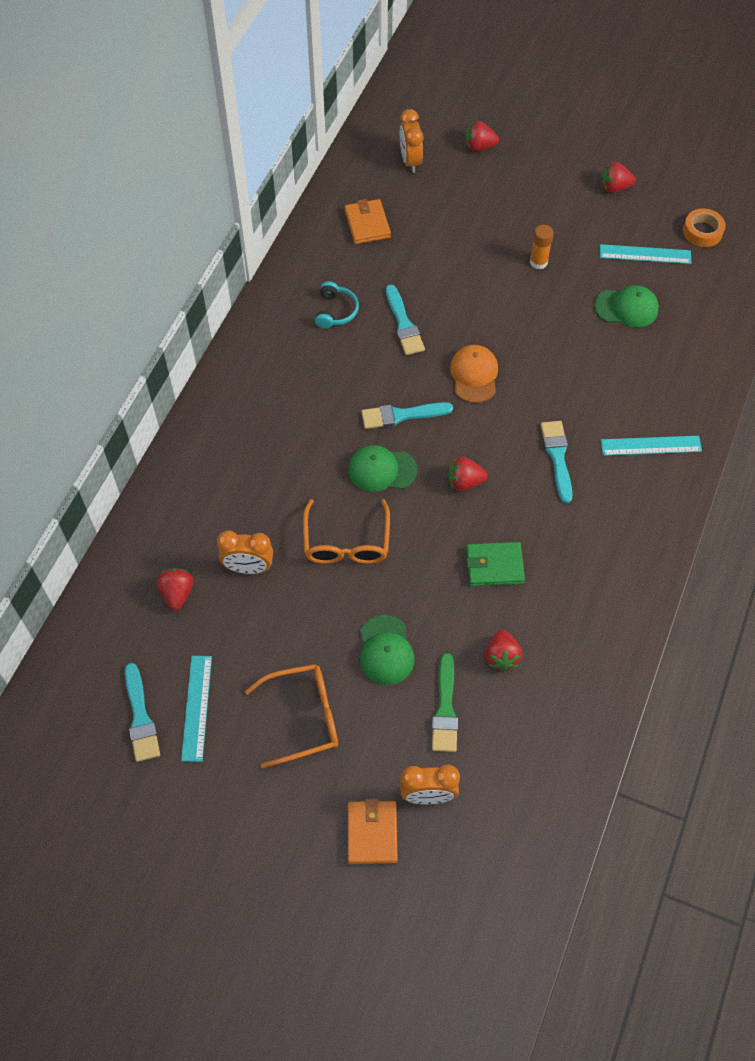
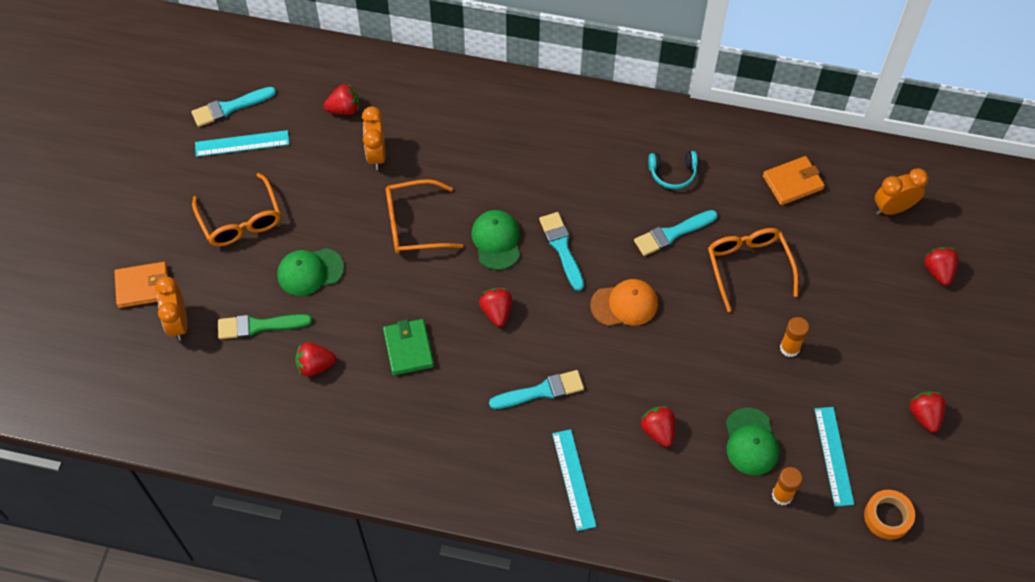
camera: 80 degrees right, 0 degrees up
none -> red strawberry [640,406,675,447]
none -> orange glasses [708,228,798,312]
none -> orange glue stick [772,467,802,505]

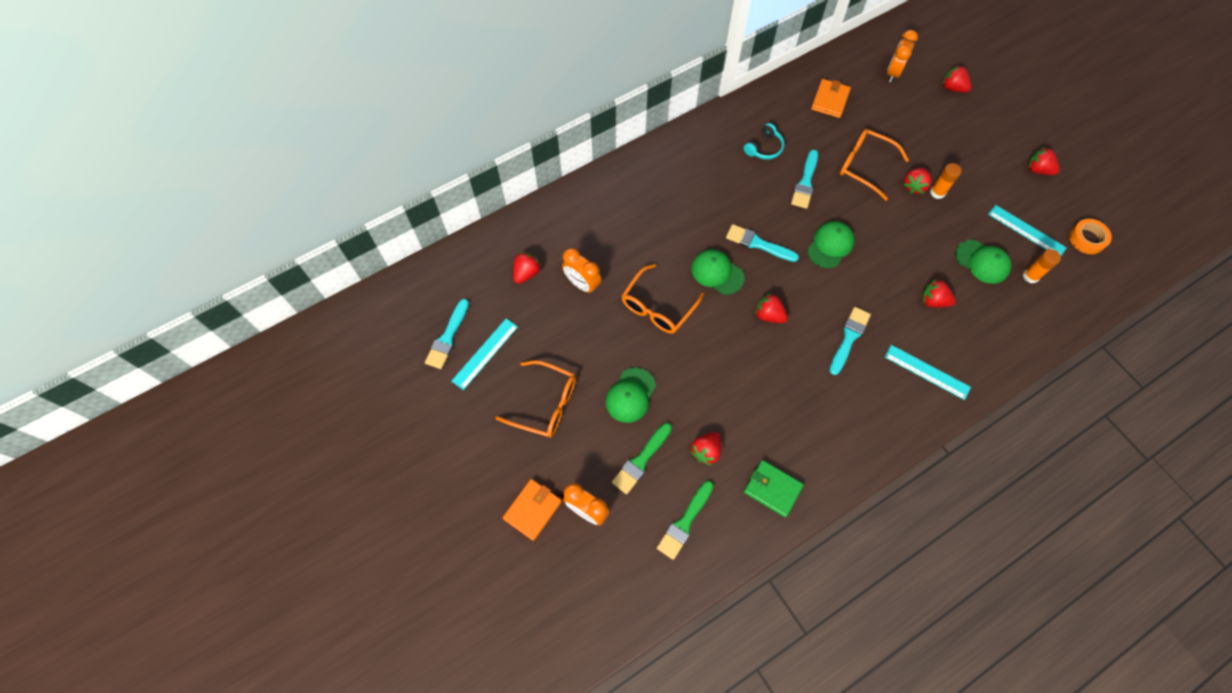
camera: 45 degrees left, 5 degrees up
green wallet [383,319,434,375] -> green wallet moved to [744,460,804,517]
orange cap [590,279,658,326] -> green cap [807,221,854,268]
none -> green brush [657,481,713,560]
none -> red strawberry [903,168,932,194]

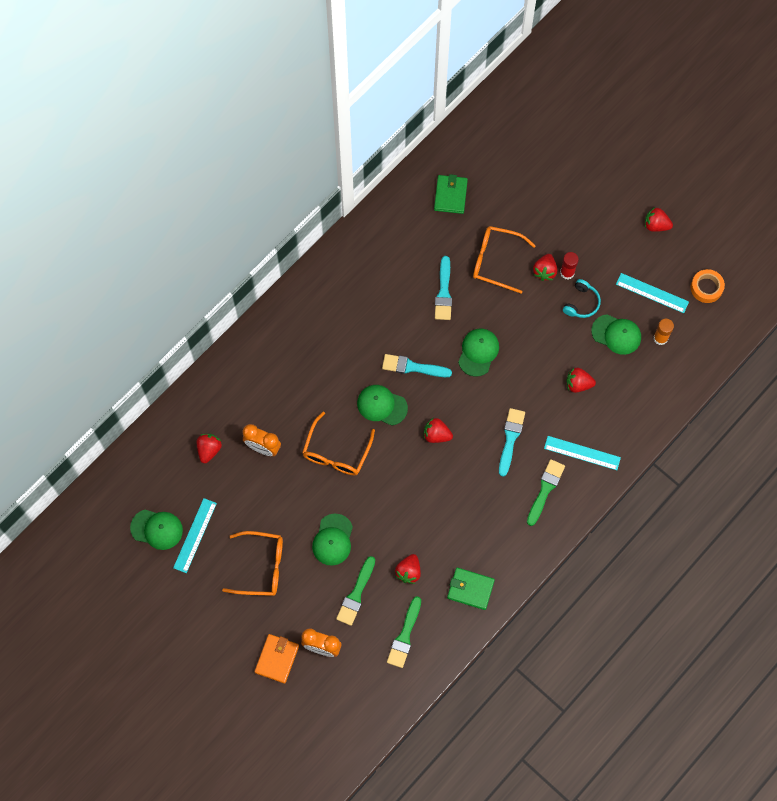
camera: 15 degrees left, 5 degrees up
turquoise brush [425,299,469,369] -> green cap [130,510,183,550]
turquoise headphones [744,123,784,160] -> turquoise headphones moved to [563,279,601,318]
orange wallet [811,79,851,118] -> green wallet [434,174,468,214]
orange clock [887,30,918,82] -> none
orange glue stick [930,163,962,199] -> red glue stick [560,252,579,279]
red strawberry [943,65,972,92] -> none
none -> green brush [527,459,565,526]

